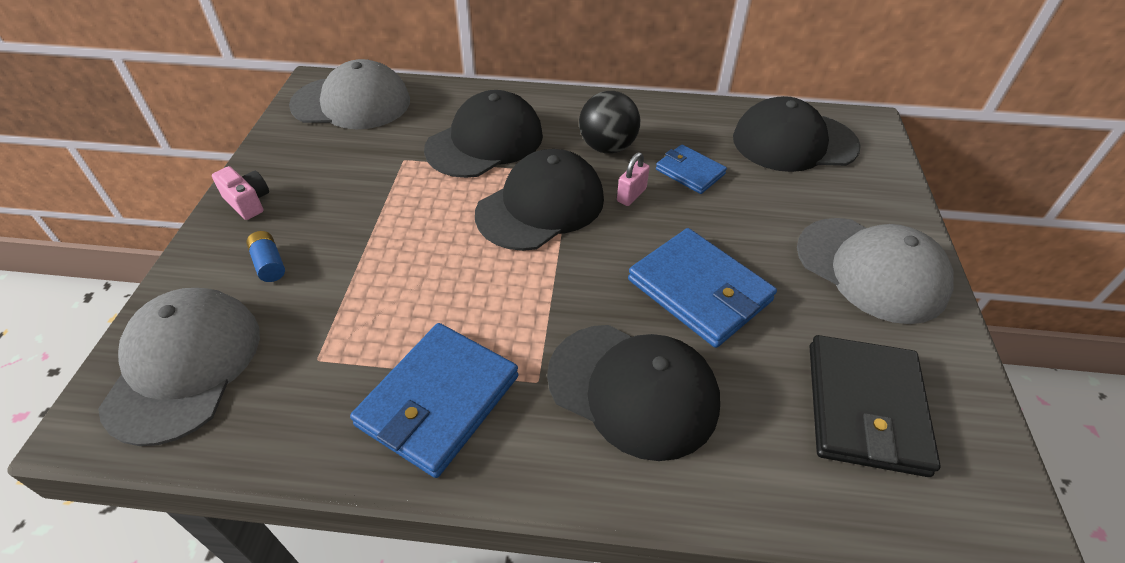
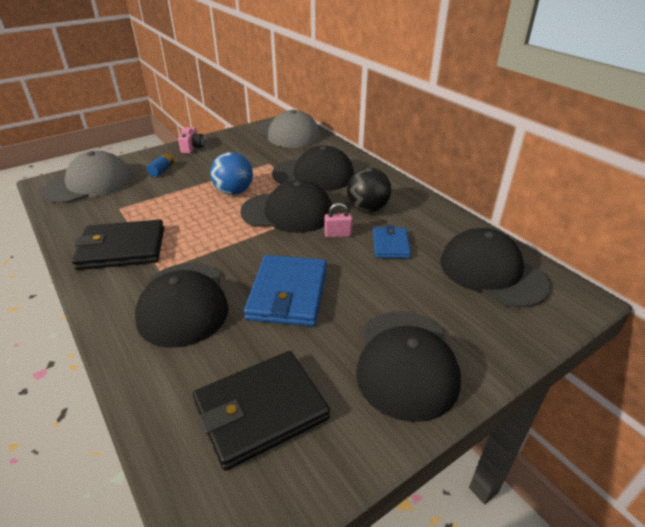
camera: 50 degrees right, 10 degrees down
blue wallet [350,323,518,478] -> black wallet [72,220,164,270]
grey cap [797,218,954,324] -> black cap [356,311,461,422]
none -> blue ball [210,152,253,195]

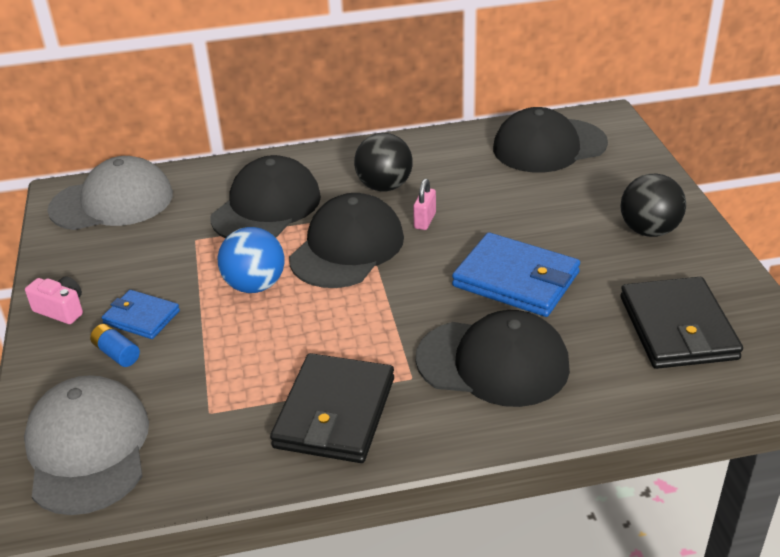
camera: 65 degrees left, 0 degrees up
black cap [356,311,461,422] -> black ball [621,174,686,237]
blue wallet [373,226,411,258] -> blue wallet moved to [102,290,180,339]

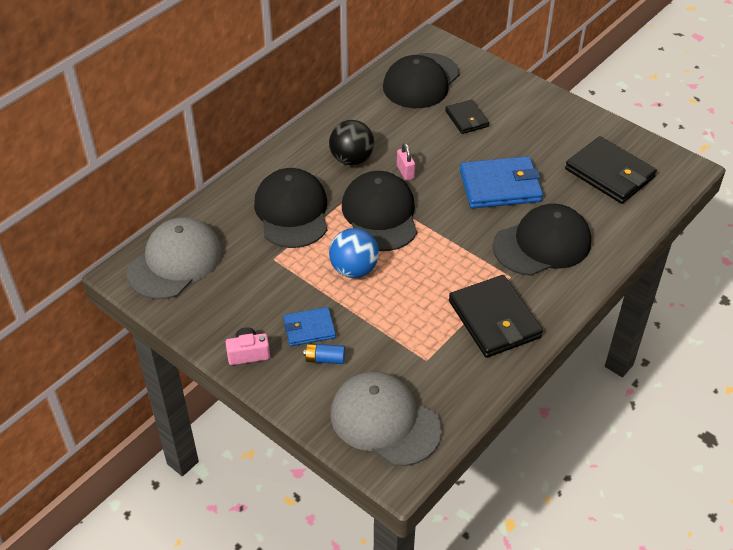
camera: 40 degrees left, 10 degrees up
black ball [621,174,686,237] -> none
none -> black wallet [445,99,489,134]

